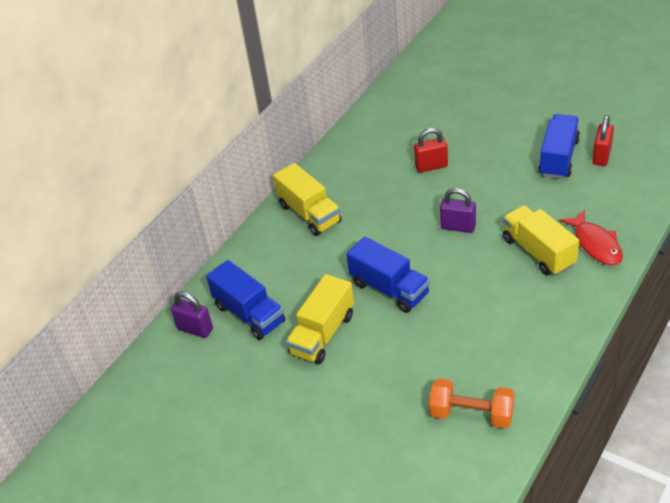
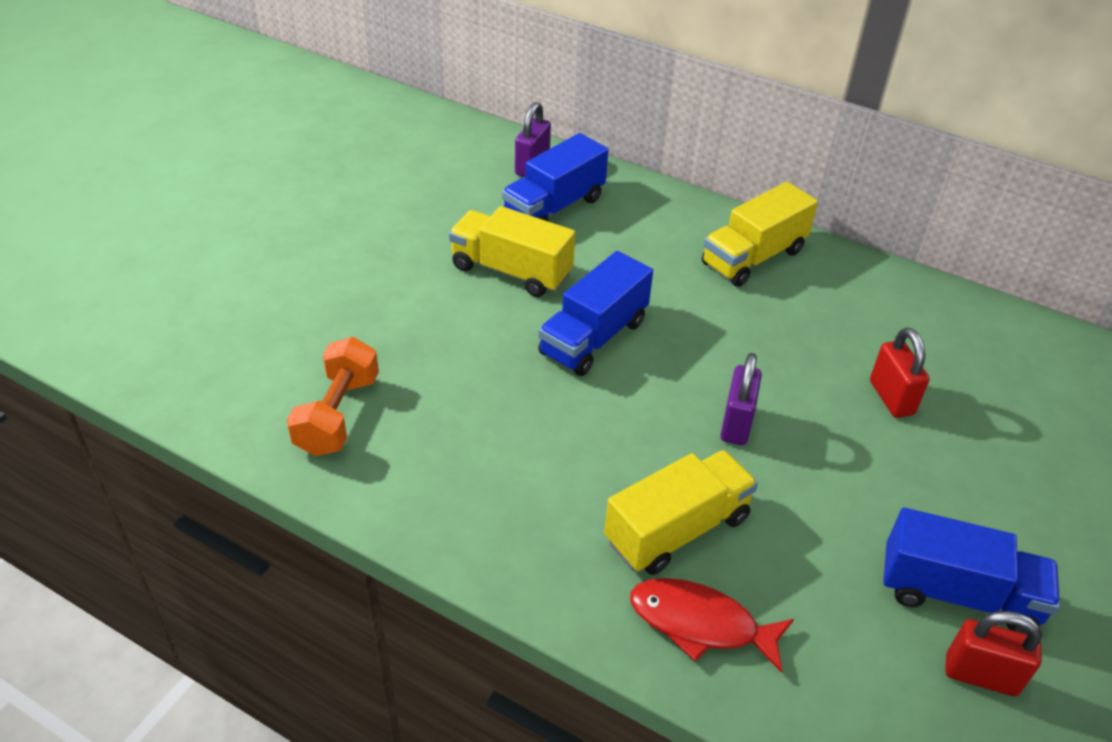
camera: 80 degrees right, 0 degrees up
red fish [559,210,623,265] -> red fish turned 45 degrees clockwise [630,578,794,673]

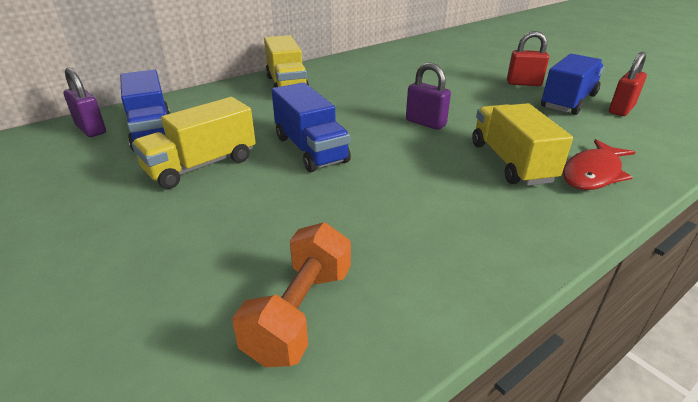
camera: 65 degrees left, 10 degrees down
orange dumbbell [287,337,379,456] -> orange dumbbell turned 75 degrees clockwise [232,222,351,367]
red padlock [870,327,930,418] -> red padlock moved to [507,31,549,86]

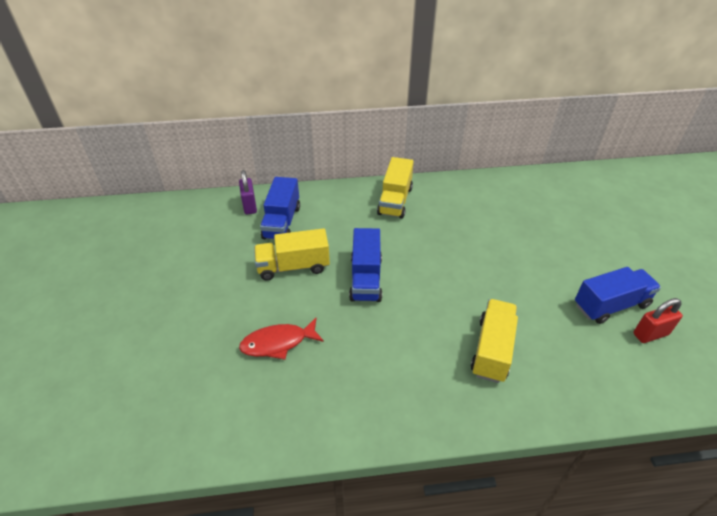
camera: 30 degrees right, 10 degrees up
orange dumbbell [232,222,351,367] -> none
purple padlock [406,63,451,130] -> none
red padlock [507,31,549,86] -> none
red fish [563,139,635,190] -> red fish moved to [239,318,324,360]

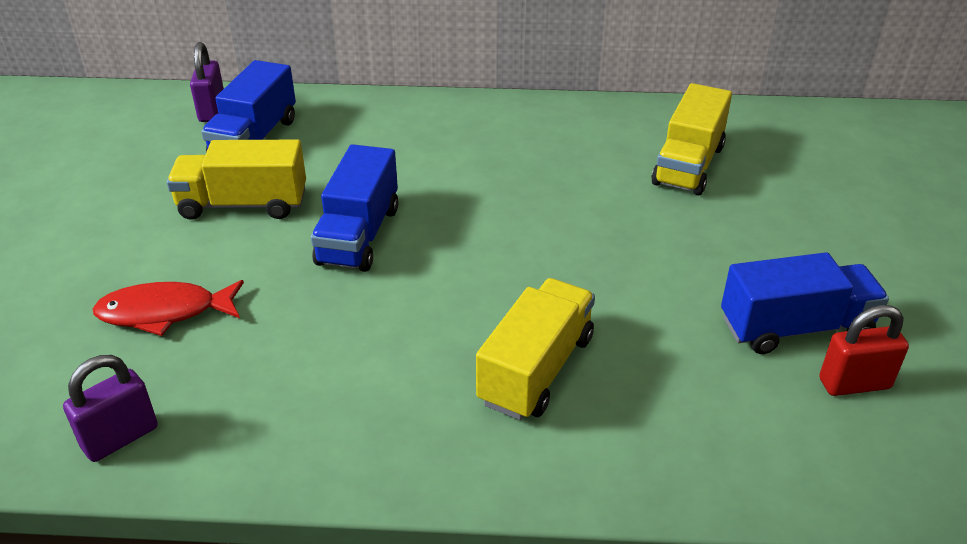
camera: 10 degrees right, 5 degrees down
yellow truck [377,157,414,219] -> yellow truck moved to [652,83,732,195]
none -> purple padlock [63,355,158,462]

